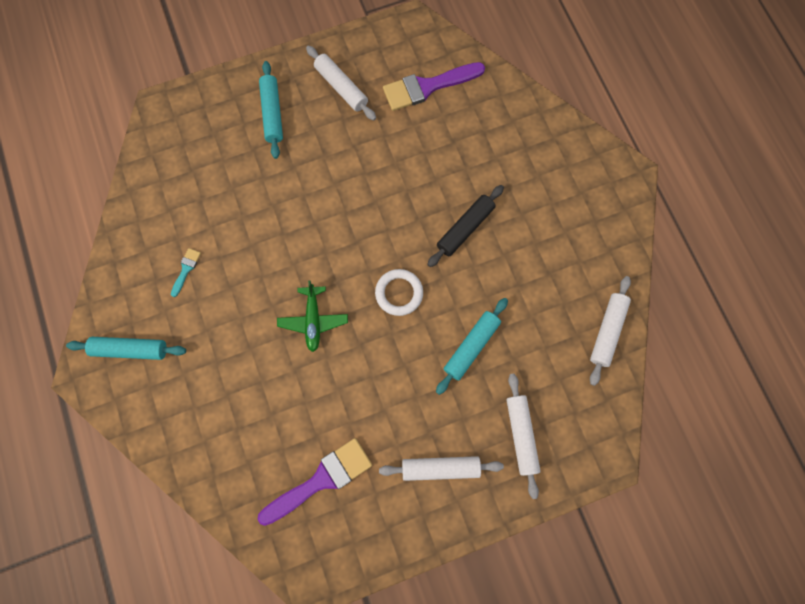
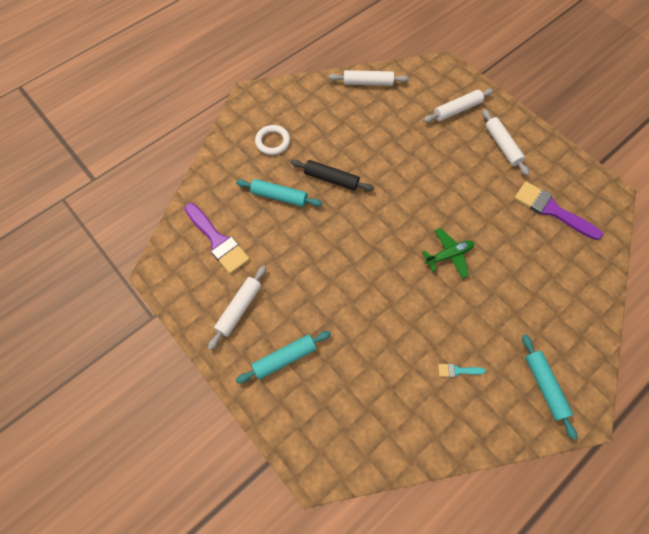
camera: 110 degrees left, 10 degrees down
white ring [375,269,423,316] -> white ring moved to [255,125,290,155]
turquoise rolling pin [436,298,508,395] -> turquoise rolling pin moved to [236,179,322,207]

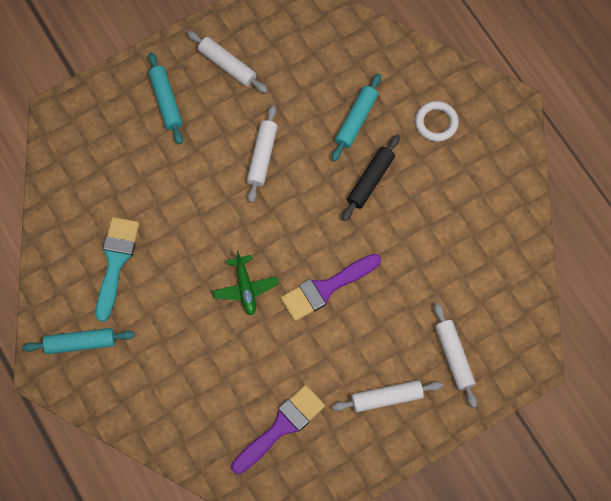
camera: 100 degrees right, 5 degrees up
purple brush [184,203,250,274] -> purple brush moved to [281,254,381,321]
white rolling pin [329,70,409,86] -> white rolling pin moved to [247,105,278,203]
turquoise brush [438,364,486,377] -> turquoise brush [96,217,139,322], size x2.20

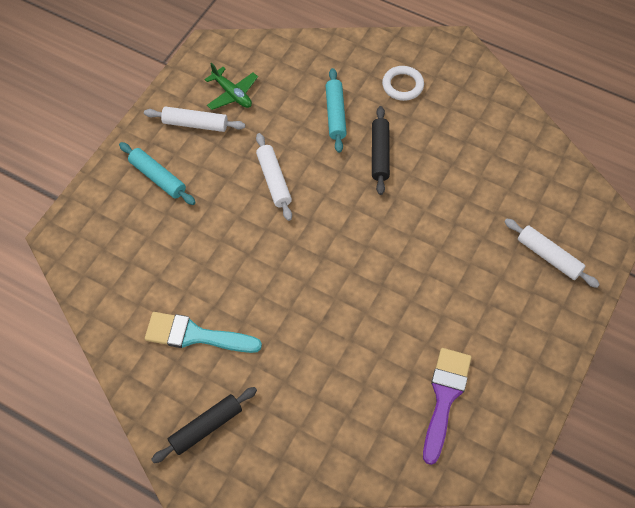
camera: 30 degrees left, 10 degrees down
turquoise rolling pin [23,328,135,354] -> black rolling pin [151,387,257,463]
turquoise brush [96,217,139,322] -> turquoise brush turned 60 degrees counterclockwise [145,312,262,353]
green plane [212,251,279,315] -> green plane moved to [204,63,258,110]
purple brush [281,254,381,321] -> none
white rolling pin [332,380,443,412] -> none

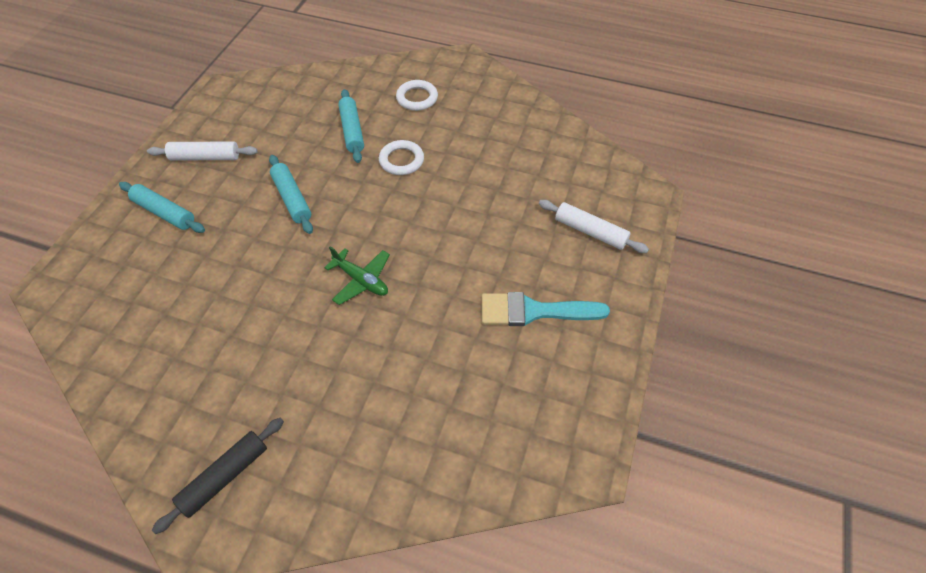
camera: 10 degrees left, 5 degrees down
turquoise brush [145,312,262,353] -> turquoise brush moved to [482,292,610,326]
green plane [204,63,258,110] -> green plane moved to [324,246,390,305]
white rolling pin [256,133,292,221] -> turquoise rolling pin [269,155,313,234]
black rolling pin [372,106,390,195] -> white ring [379,140,424,175]
purple brush [423,348,472,465] -> none

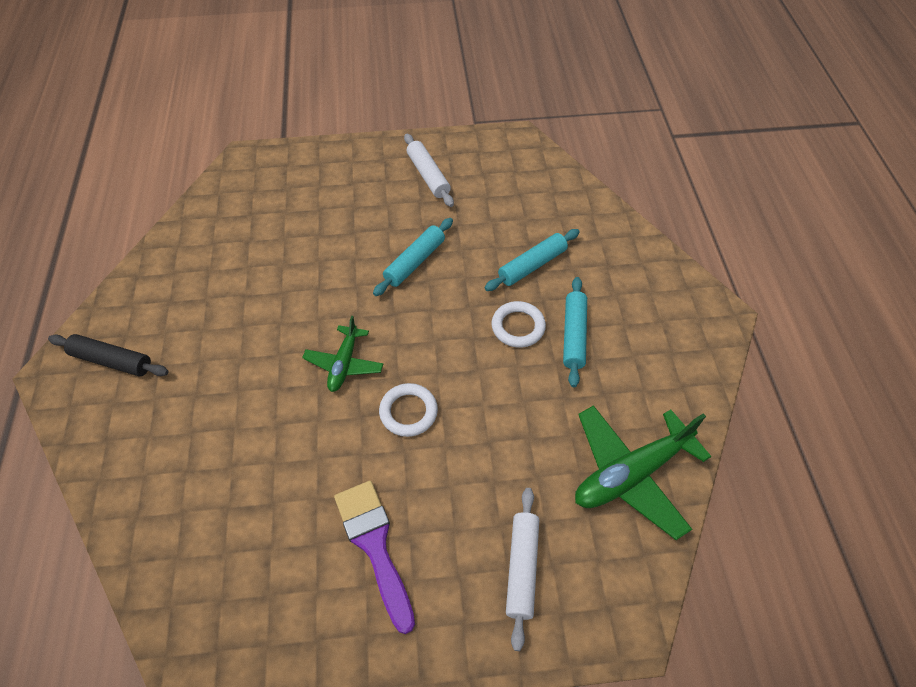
camera: 65 degrees right, 0 degrees up
turquoise rolling pin [119,182,205,233] -> turquoise rolling pin moved to [563,277,587,387]
white ring [396,80,438,111] -> white ring moved to [379,383,438,437]
turquoise brush [482,292,610,326] -> purple brush [334,481,415,634]
none -> green plane [575,405,712,540]

